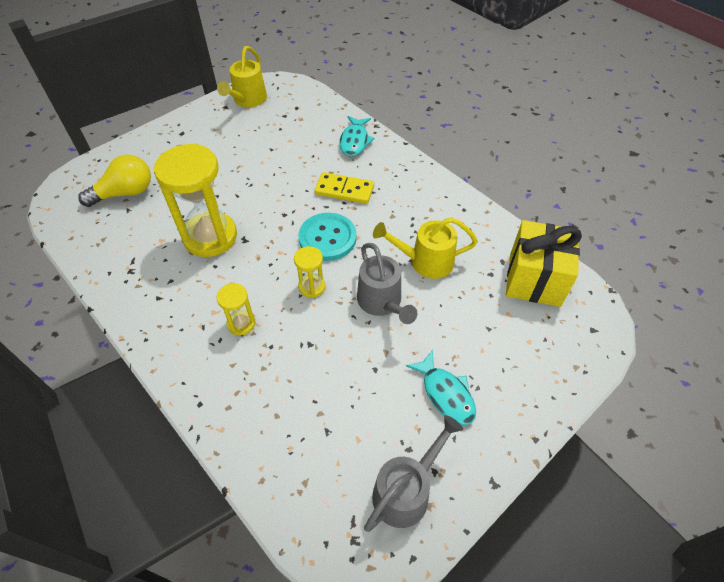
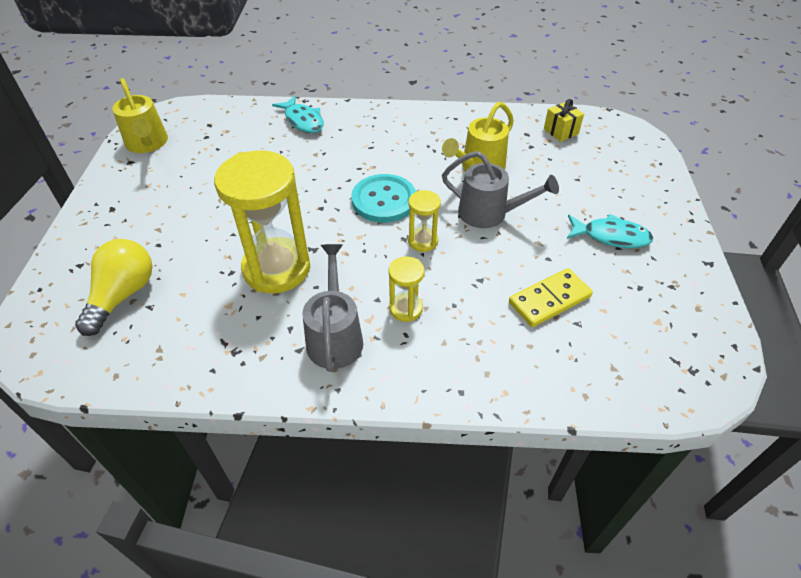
camera: 45 degrees left, 5 degrees down
yellow domino [314,172,374,204] -> yellow domino moved to [509,268,593,327]
grey watering can [364,415,463,532] -> grey watering can moved to [302,244,363,372]
yellow gift [506,220,582,307] -> yellow gift [544,99,584,142], size x0.48

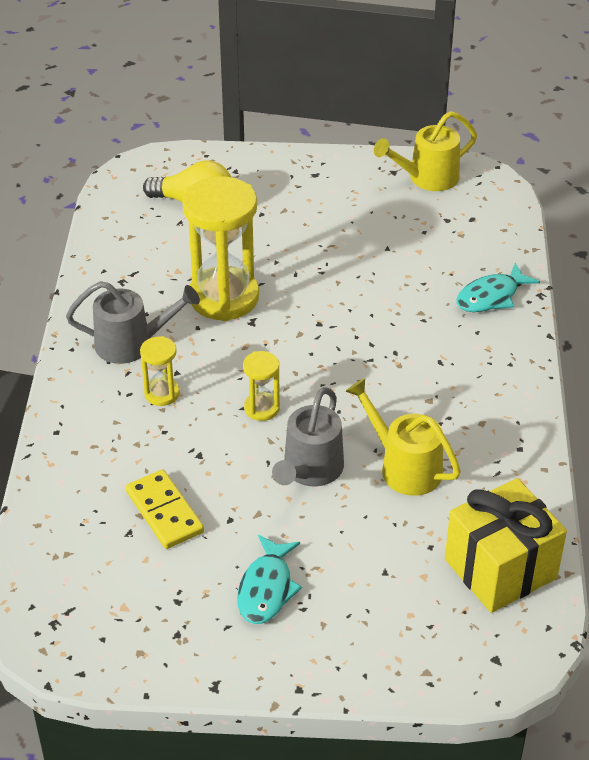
camera: 90 degrees right, 5 degrees down
turquoise button [351,174,416,223] -> none
yellow gift [544,99,584,142] -> yellow gift [445,478,567,613], size x2.07

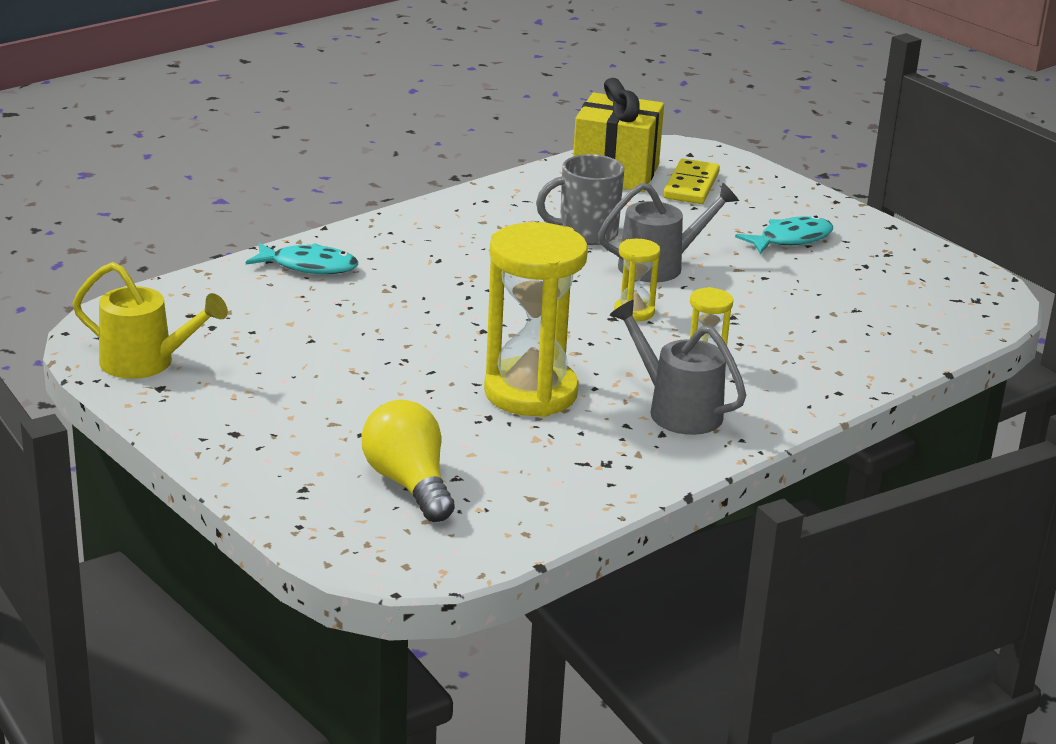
camera: 135 degrees left, 15 degrees down
yellow domino [126,469,204,549] -> yellow domino moved to [663,159,720,204]
yellow watering can [345,378,461,496] -> grey mug [536,154,624,245]

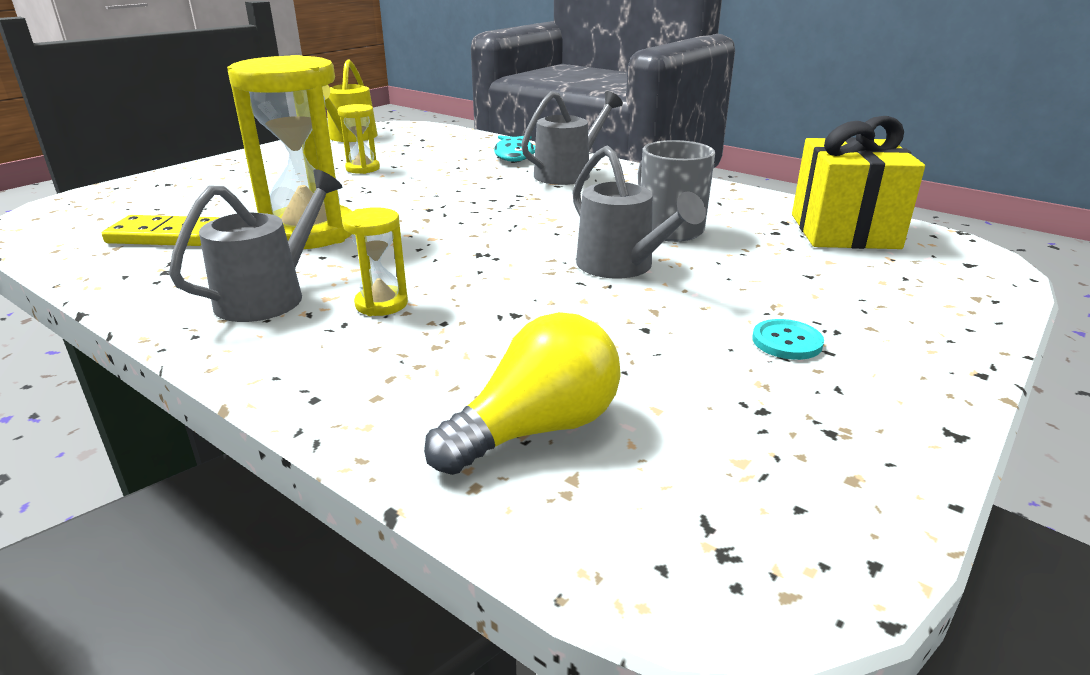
camera: 80 degrees right, 0 degrees up
yellow light bulb [361,400,455,522] -> yellow light bulb moved to [424,312,621,475]
yellow hourglass [614,239,660,321] -> yellow hourglass moved to [338,104,380,174]
yellow domino [663,159,720,204] -> yellow domino moved to [102,215,219,246]
turquoise fish [735,216,833,254] -> turquoise button [752,319,824,360]
none -> grey watering can [521,91,623,185]

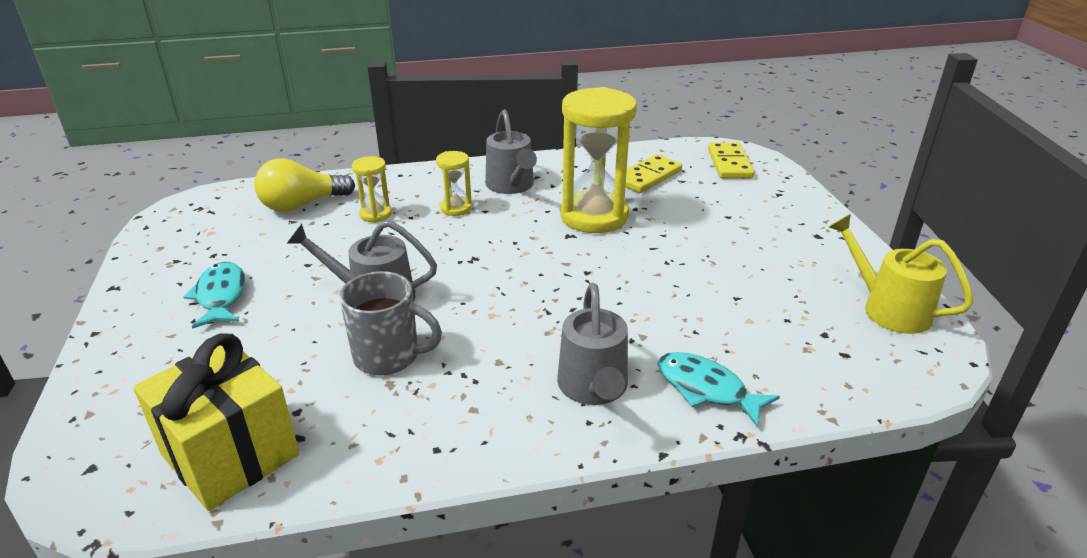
camera: 130 degrees right, 5 degrees up
yellow hourglass [338,104,380,174] -> yellow hourglass moved to [352,156,392,223]
yellow light bulb [424,312,621,475] -> yellow light bulb turned 60 degrees clockwise [254,158,355,212]
turquoise button [752,319,824,360] -> turquoise fish [183,262,245,329]
none -> yellow domino [708,142,754,178]

